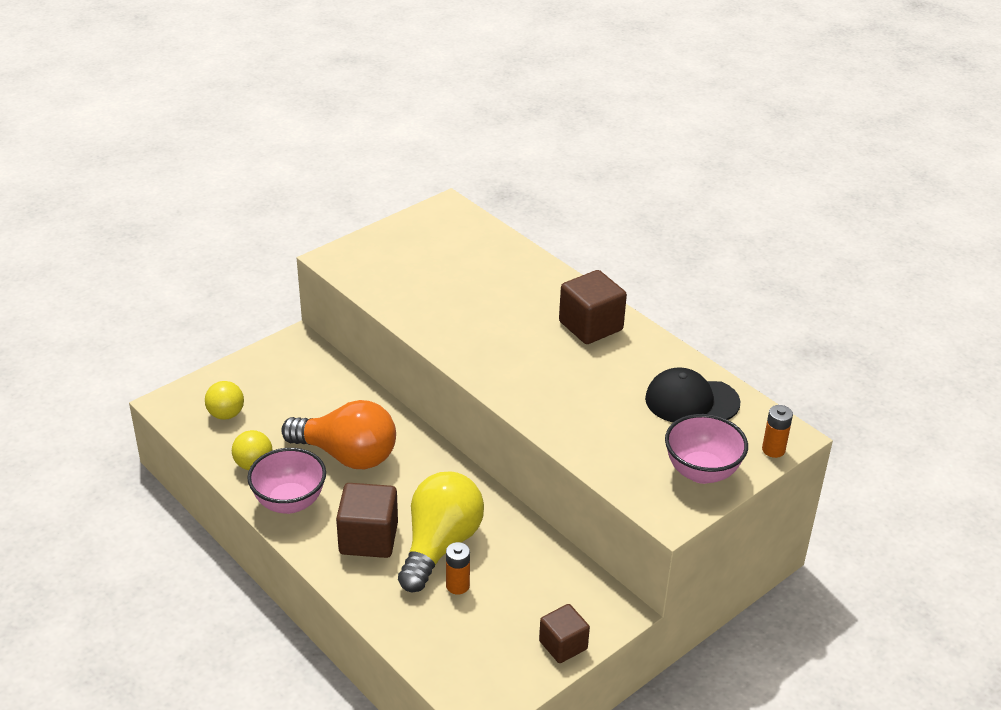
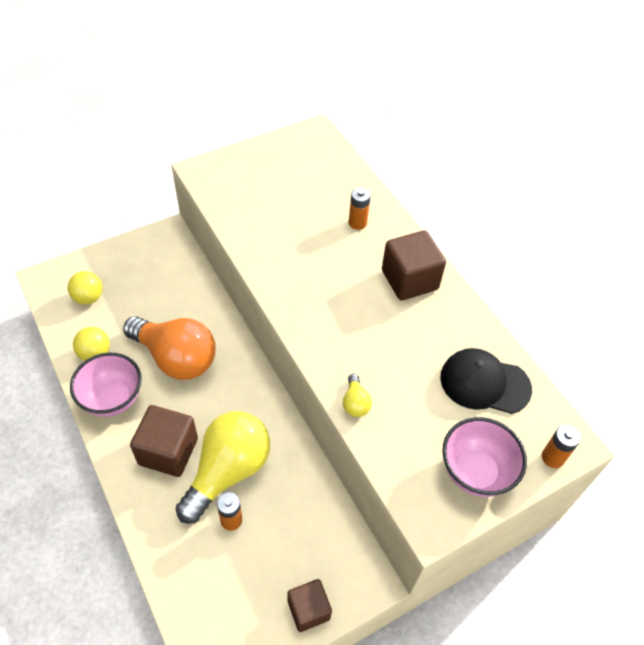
camera: 10 degrees right, 15 degrees up
none -> yellow light bulb [343,374,372,417]
none -> orange battery [349,188,371,230]

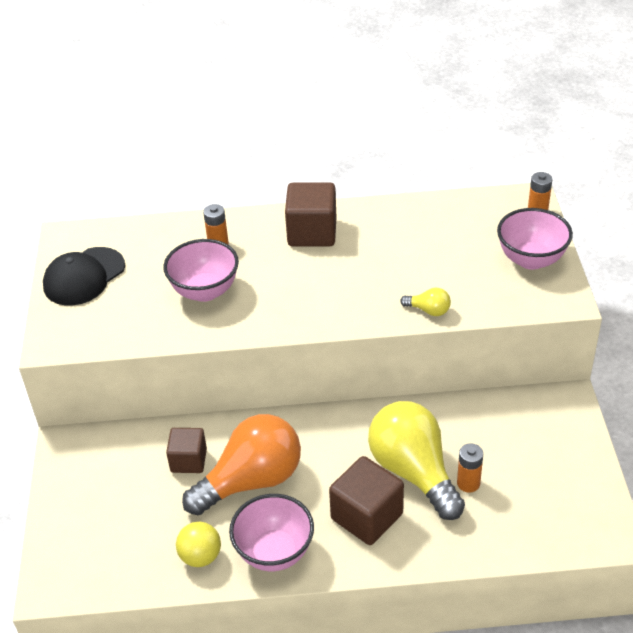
camera: 60 degrees left, 10 degrees down
yellow ball [68,271,103,305] -> none
brown cube [288,579,332,632] -> brown cube moved to [166,428,207,473]
black cap [440,348,532,414] -> black cap moved to [43,247,125,305]
none -> pink bowl [163,239,239,302]

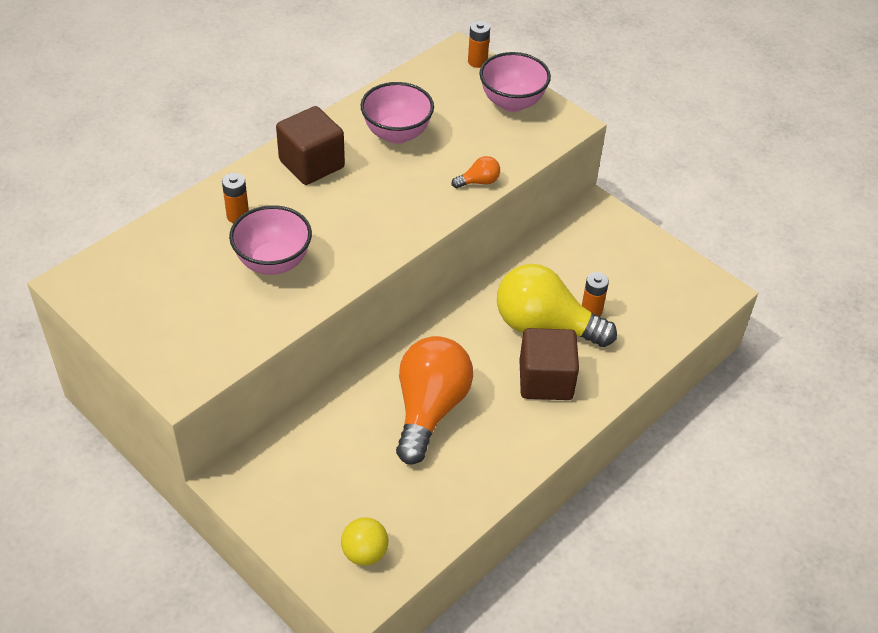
camera: 45 degrees left, 5 degrees up
black cap [43,247,125,305] -> none
brown cube [166,428,207,473] -> none
yellow ball [176,521,221,567] -> yellow ball moved to [341,517,389,566]
pink bowl [229,494,314,571] -> pink bowl moved to [361,82,434,144]
yellow light bulb [400,288,451,316] -> orange light bulb [452,156,500,188]

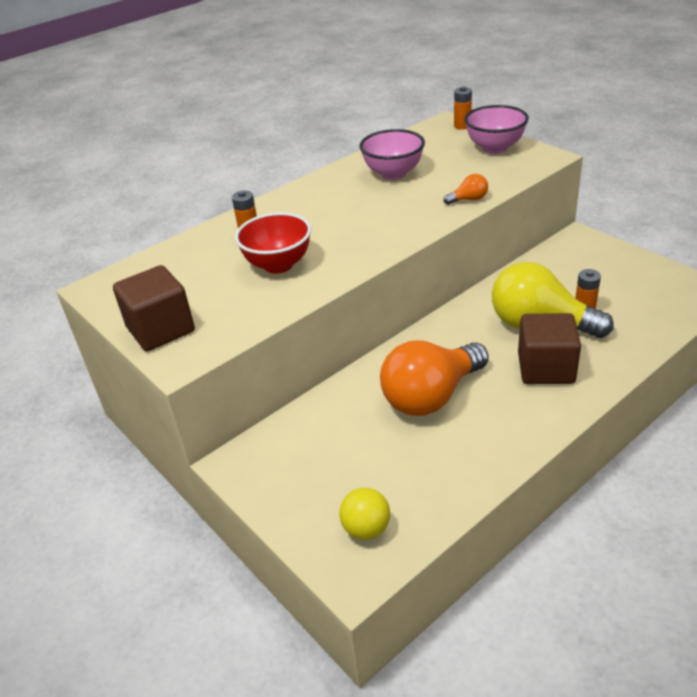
camera: 10 degrees right, 10 degrees down
pink bowl [229,205,312,275] -> red bowl [235,212,311,274]
brown cube [276,106,345,185] -> brown cube moved to [113,265,195,351]
orange light bulb [396,336,473,464] -> orange light bulb turned 150 degrees counterclockwise [380,340,489,416]

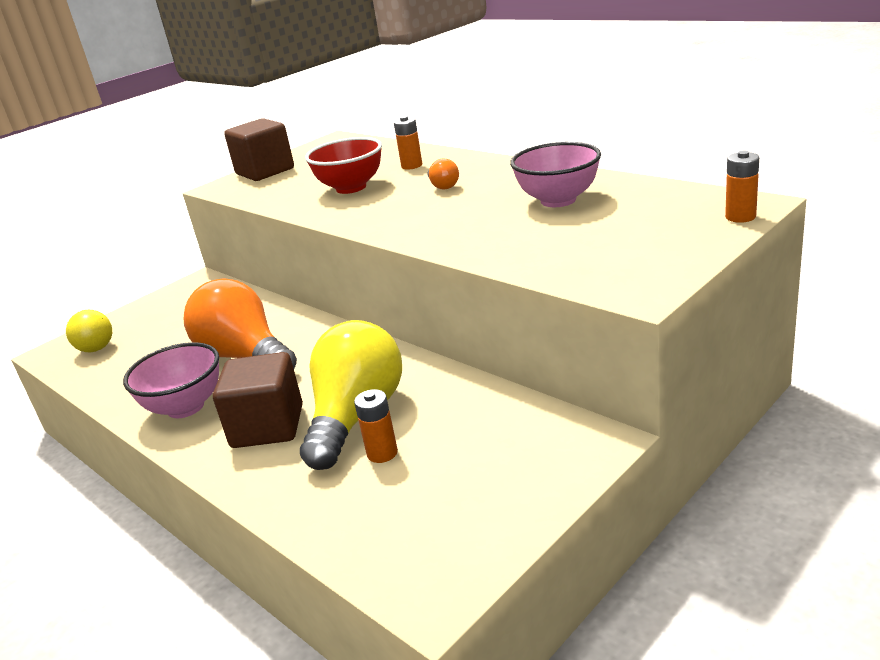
camera: 85 degrees right, 10 degrees down
orange light bulb [443,174,488,205] -> orange light bulb moved to [427,158,459,189]
pink bowl [464,105,529,154] -> pink bowl moved to [123,342,219,418]

